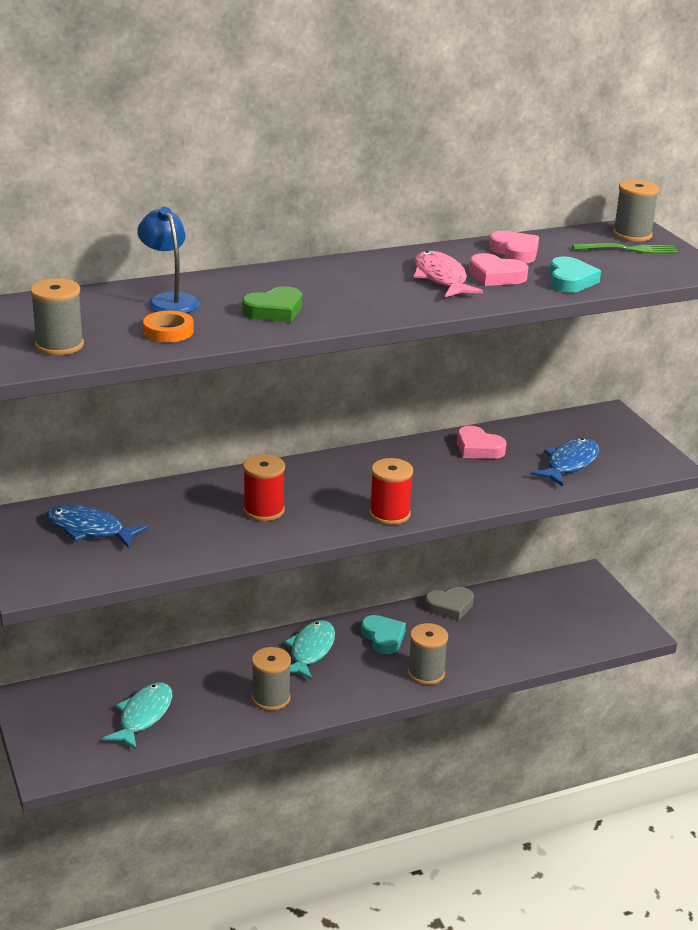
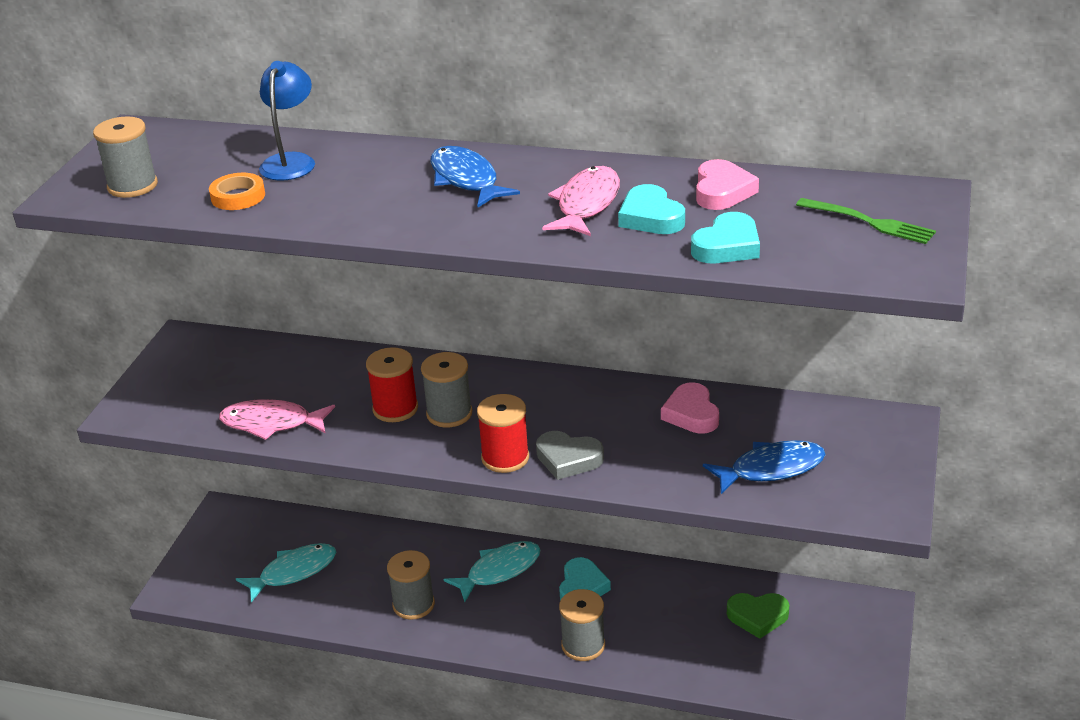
camera: 40 degrees right, 5 degrees up
blue fish [46,505,149,548] -> blue fish moved to [431,146,520,208]
green heart [242,286,302,322] -> green heart moved to [727,593,789,639]
grey heart [425,587,474,621] -> grey heart moved to [536,431,604,480]
pink heart [469,253,528,286] -> turquoise heart [618,184,685,234]
grey spool [613,179,659,242] -> grey spool moved to [421,352,472,427]
none -> pink fish [219,399,335,440]

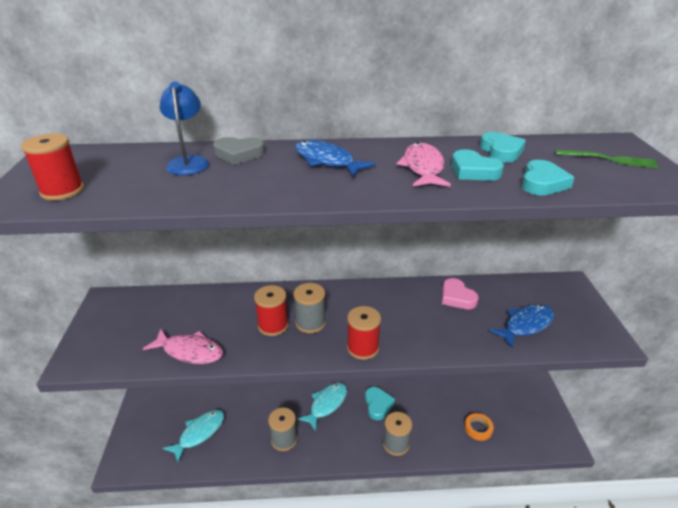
camera: 20 degrees left, 0 degrees up
grey spool [93,116,158,198] -> red spool [21,133,84,200]
orange tape [209,173,265,210] -> orange tape moved to [465,413,494,441]
pink fish [219,399,335,440] -> pink fish turned 150 degrees counterclockwise [143,329,223,364]
grey heart [536,431,604,480] -> grey heart moved to [213,137,265,165]
pink heart [696,159,759,210] -> turquoise heart [480,132,526,162]
green heart [727,593,789,639] -> none

